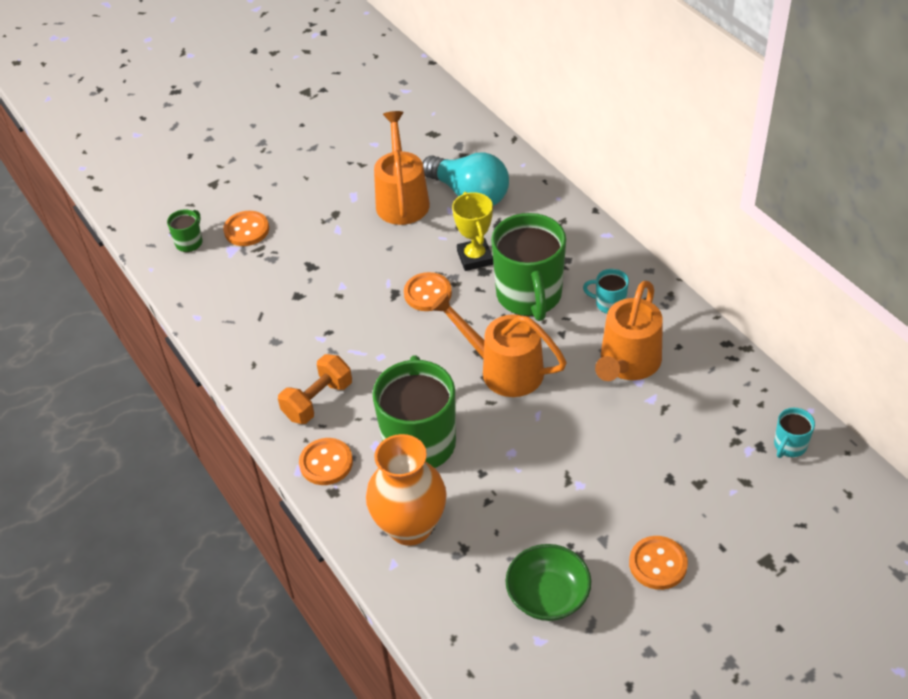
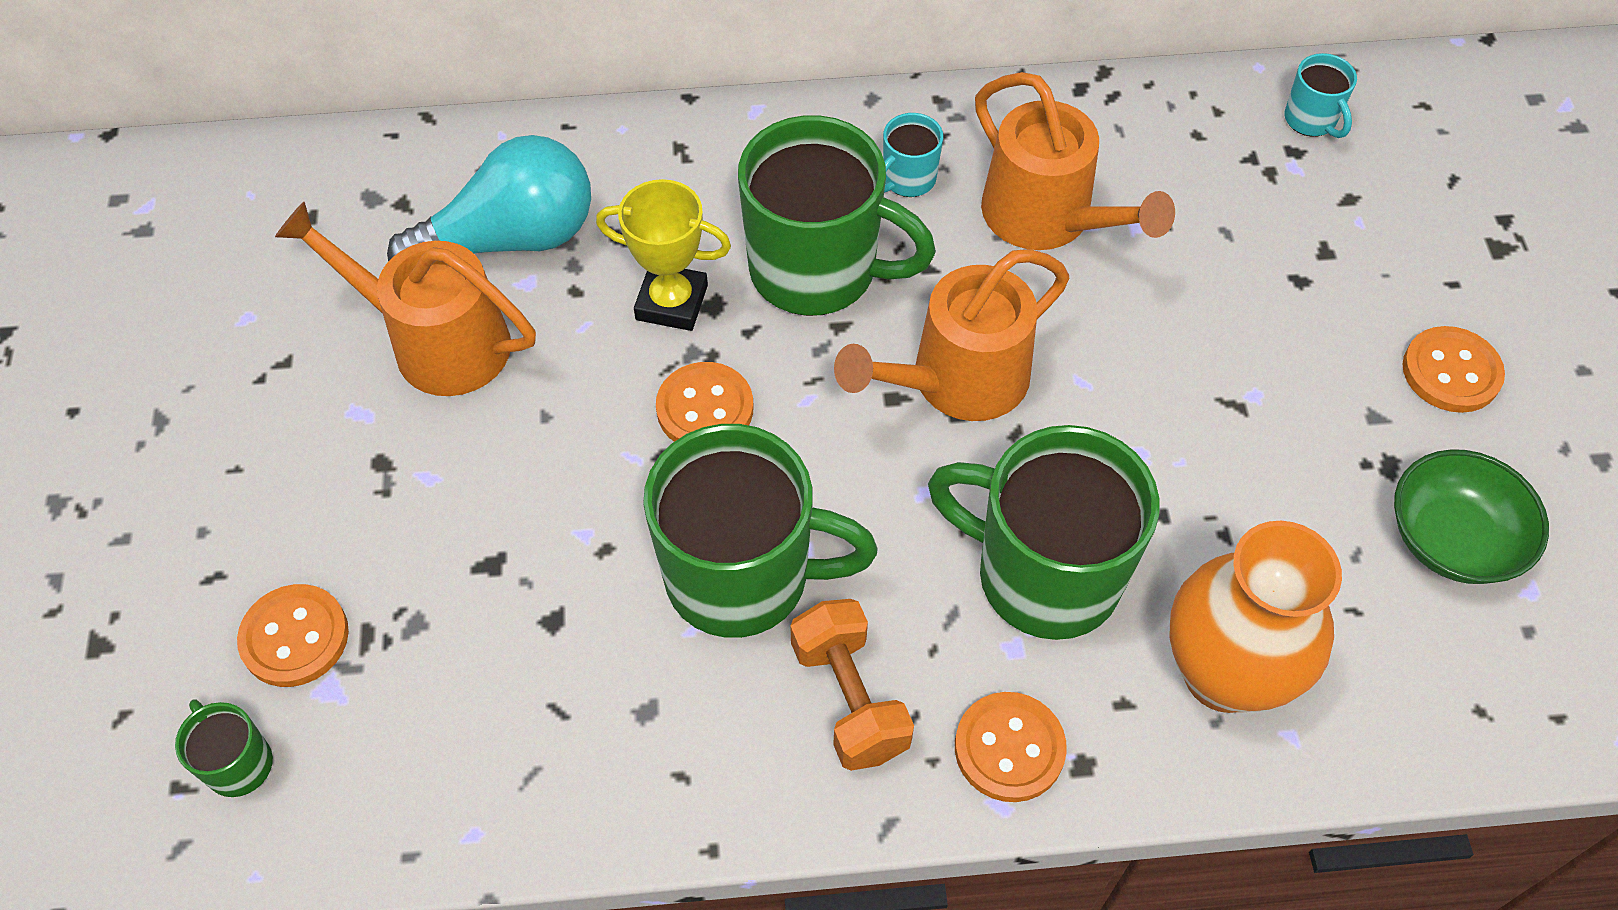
camera: 65 degrees left, 10 degrees up
none -> green mug [643,424,878,638]

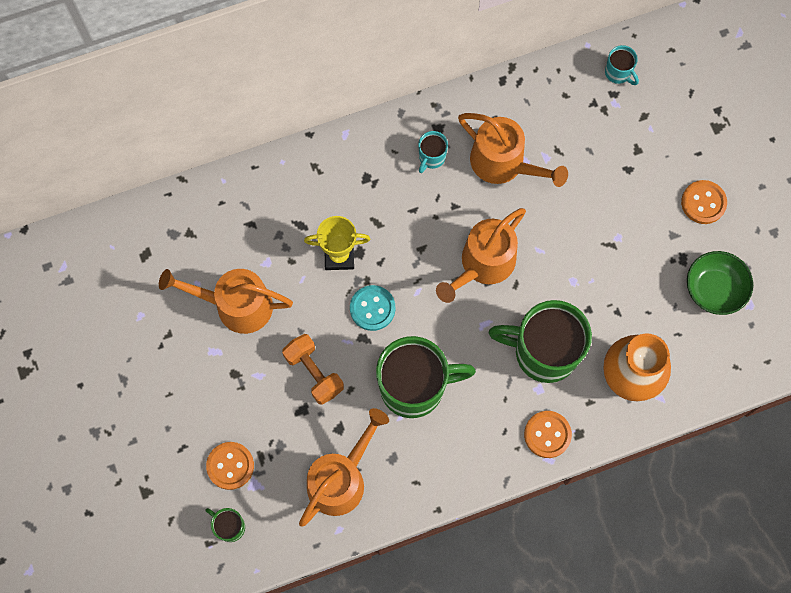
camera: 15 degrees left, 15 degrees up
turquoise light bulb [387,135,591,262] -> none
orange button [656,362,754,442] -> turquoise button [350,285,395,331]
green mug [738,115,936,316] -> none
orange dumbbell [791,599,914,771] -> orange dumbbell moved to [282,334,344,405]
none -> orange watering can [299,408,389,527]

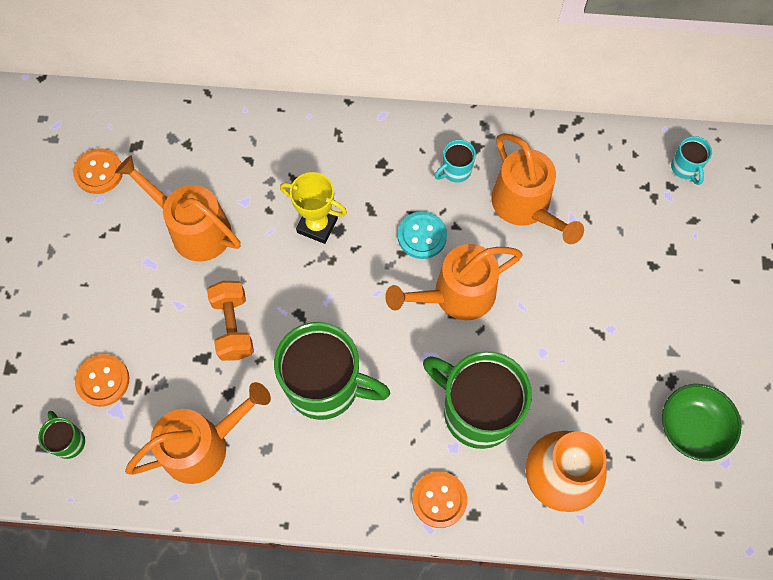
camera: 25 degrees right, 5 degrees down
turquoise button [350,285,395,331] -> turquoise button moved to [398,211,447,259]
orange button [681,180,727,224] -> orange button moved to [73,148,123,194]

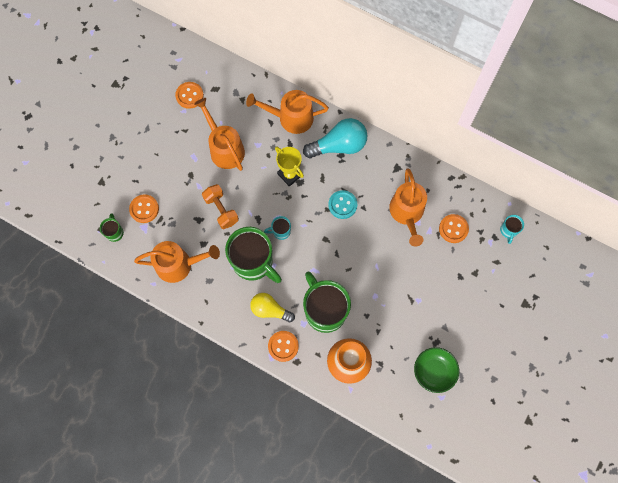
camera: 25 degrees right, 5 degrees up
orange dumbbell [207,281,254,361] -> orange dumbbell turned 45 degrees counterclockwise [202,184,239,229]
orange watering can [385,244,523,320] -> orange watering can moved to [246,90,329,134]
turquoise mug [435,139,476,183] -> turquoise mug moved to [264,216,291,240]
none -> yellow light bulb [250,293,295,323]
none -> turquoise light bulb [303,118,367,158]
none -> orange button [439,214,469,243]

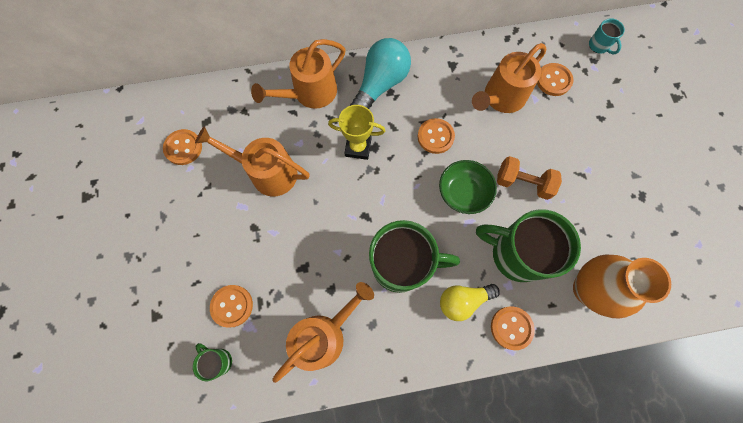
camera: 40 degrees left, 0 degrees up
orange dumbbell [202,184,239,229] -> orange dumbbell moved to [497,156,562,200]
turquoise mug [264,216,291,240] -> none
turquoise button [328,190,357,219] -> orange button [418,118,455,154]
orange watering can [389,168,427,247] -> orange watering can turned 90 degrees clockwise [472,43,546,113]
green bowl [414,347,459,393] -> green bowl moved to [439,160,497,214]

